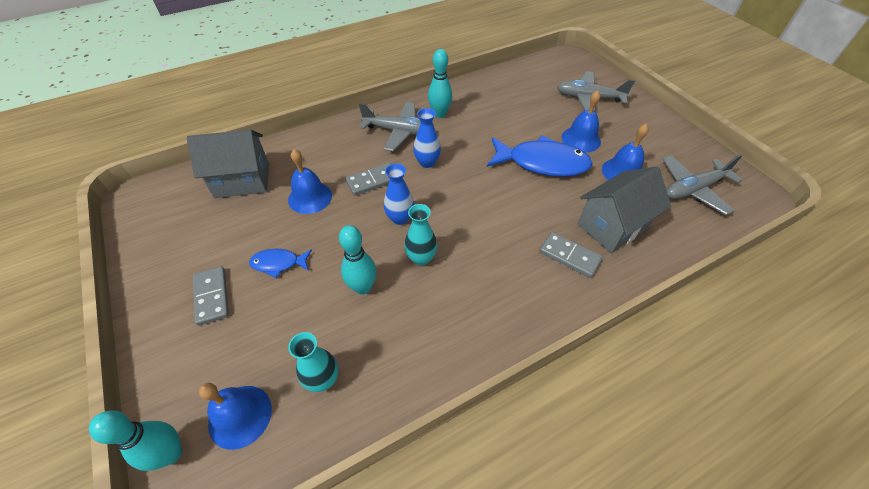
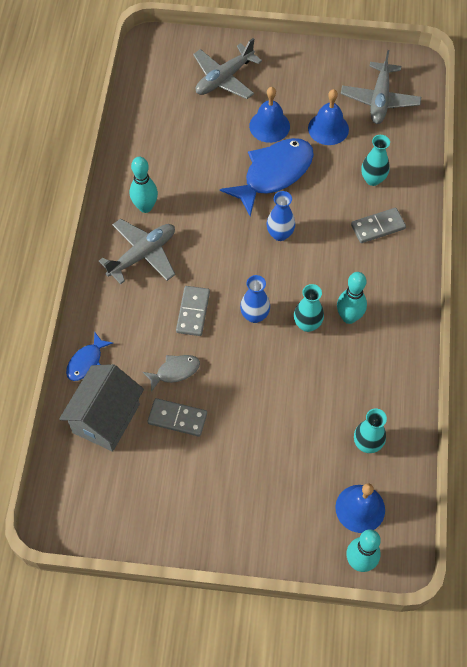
camera: 55 degrees left, 10 degrees up
grey domino [193,266,229,326] -> grey domino moved to [147,398,207,437]
blue fish [249,249,312,278] -> blue fish moved to [66,332,113,381]
blue bell [288,149,332,214] -> grey fish [142,355,200,392]
turquoise bowling pin [339,225,376,295] -> turquoise bowling pin moved to [337,272,367,324]
blue vase [413,108,441,168] -> blue vase moved to [267,191,295,241]
grey house [578,166,671,253] -> turquoise vase [361,135,390,186]

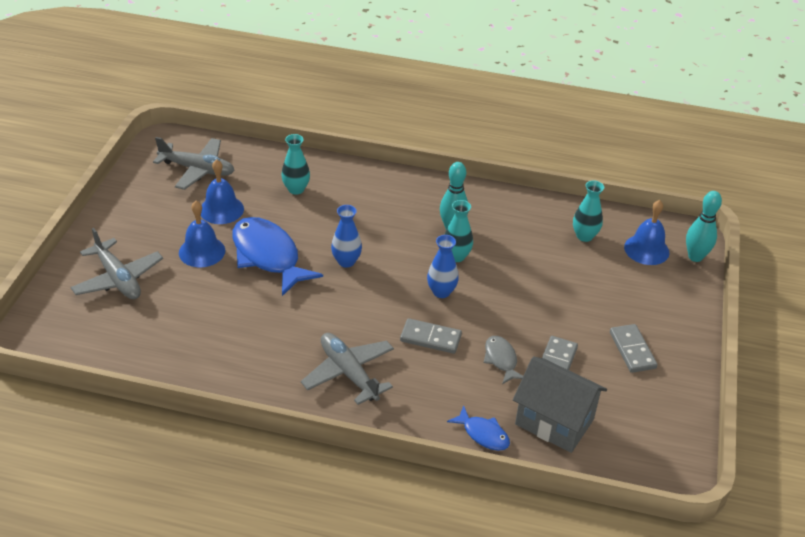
camera: 85 degrees left, 20 degrees down
turquoise bowling pin [130,157,158,213] -> none
grey domino [351,208,406,243] -> grey domino moved to [610,324,658,373]

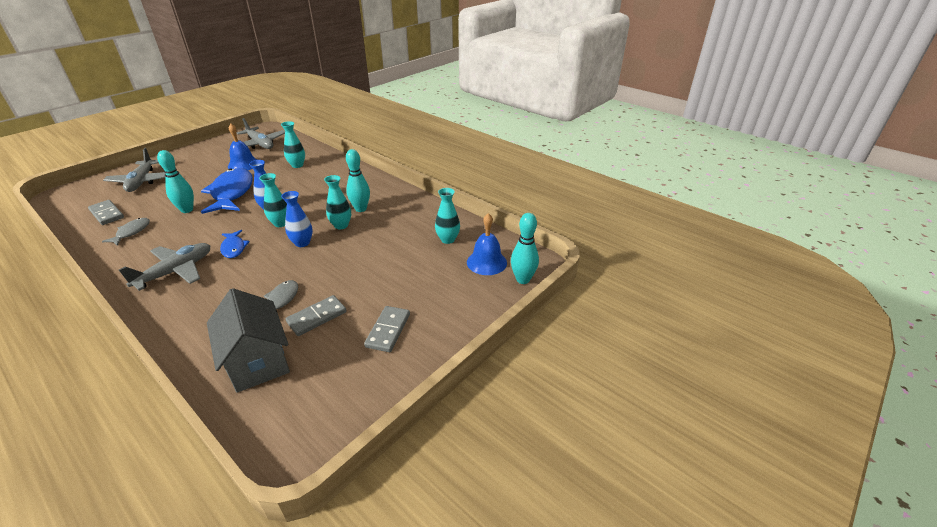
camera: 30 degrees right, 5 degrees down
blue bell [179,201,225,267] -> none
grey plane [301,333,394,405] -> grey plane turned 45 degrees clockwise [119,243,211,291]
grey domino [400,318,462,354] -> grey domino moved to [88,200,124,225]
blue fish [447,406,510,451] -> blue fish moved to [220,230,250,258]
none -> grey fish [102,218,150,246]
none -> turquoise bowling pin [157,150,194,213]
none -> turquoise vase [259,173,287,227]

